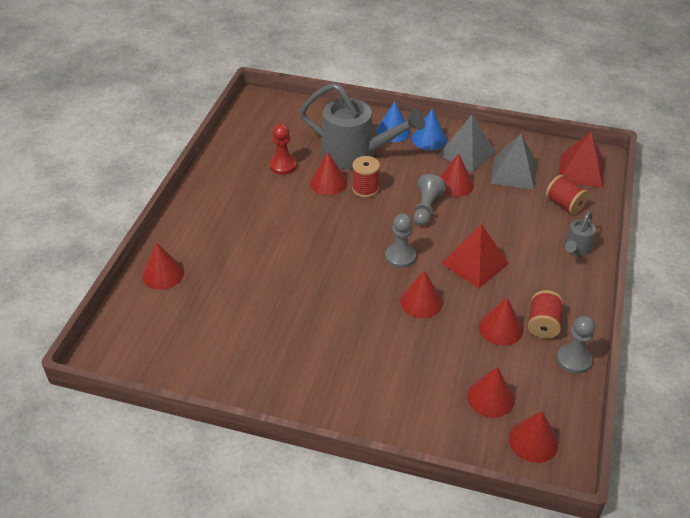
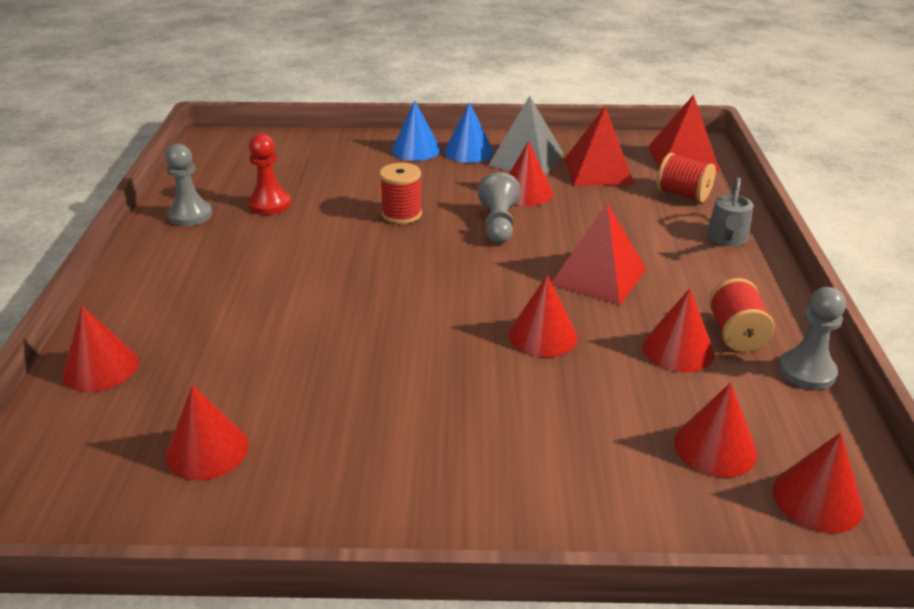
camera: 15 degrees left, 10 degrees down
grey watering can [300,83,425,169] -> none
red cone [310,152,347,195] -> red cone moved to [165,385,249,481]
grey pawn [385,213,416,268] -> grey pawn moved to [165,143,212,226]
grey pyramid [490,134,537,190] -> red pyramid [564,106,634,186]

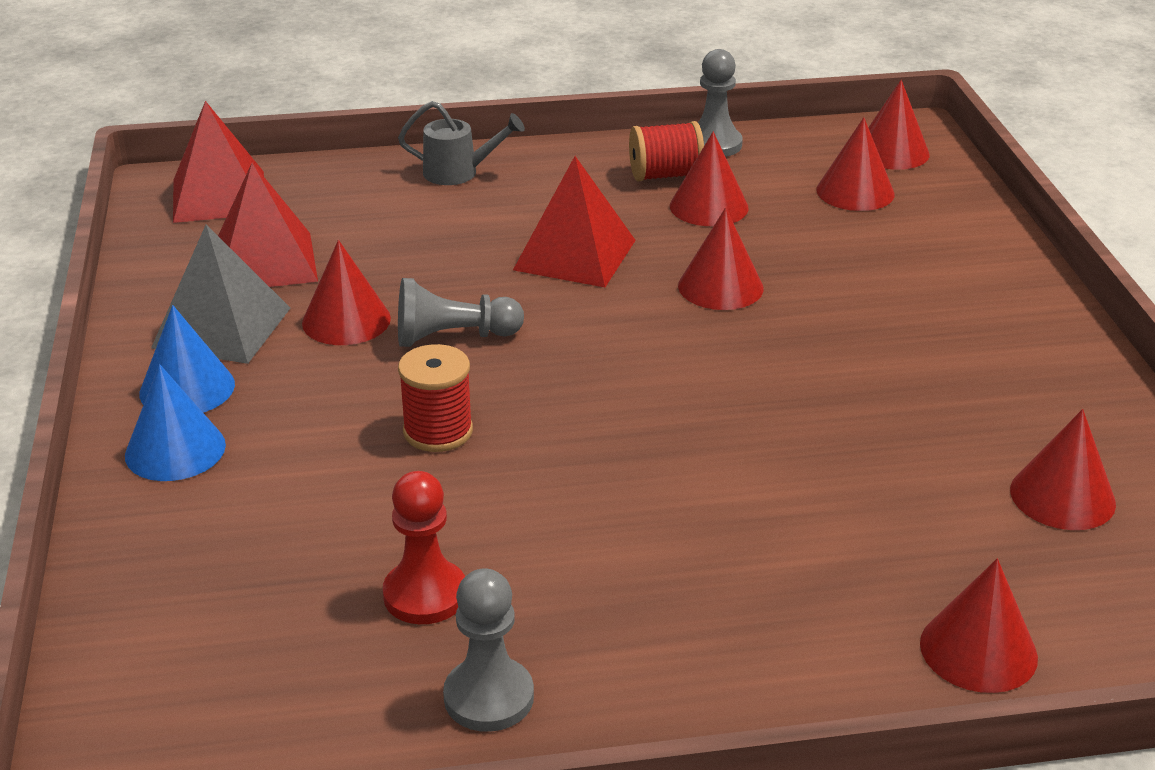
camera: 100 degrees left, 0 degrees up
red spool [656,153,716,203] -> none

